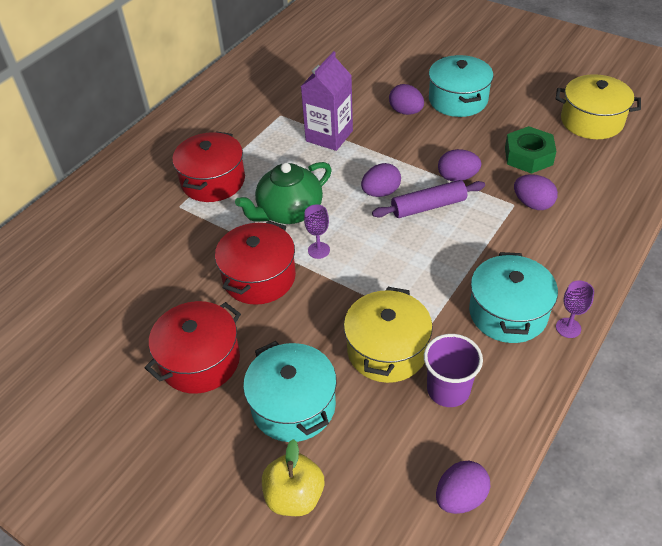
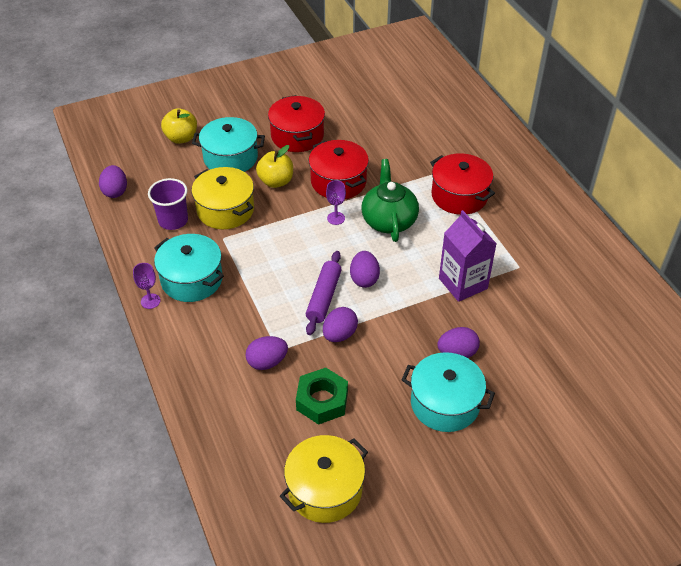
camera: 120 degrees right, 0 degrees up
none -> yellow apple [256,145,293,188]

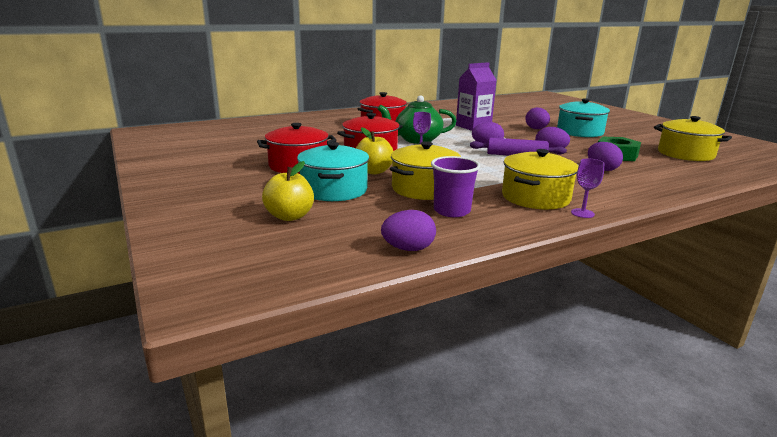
camera: 95 degrees left, 25 degrees down
turquoise pot [154,234,224,302] -> yellow pot [502,149,579,209]

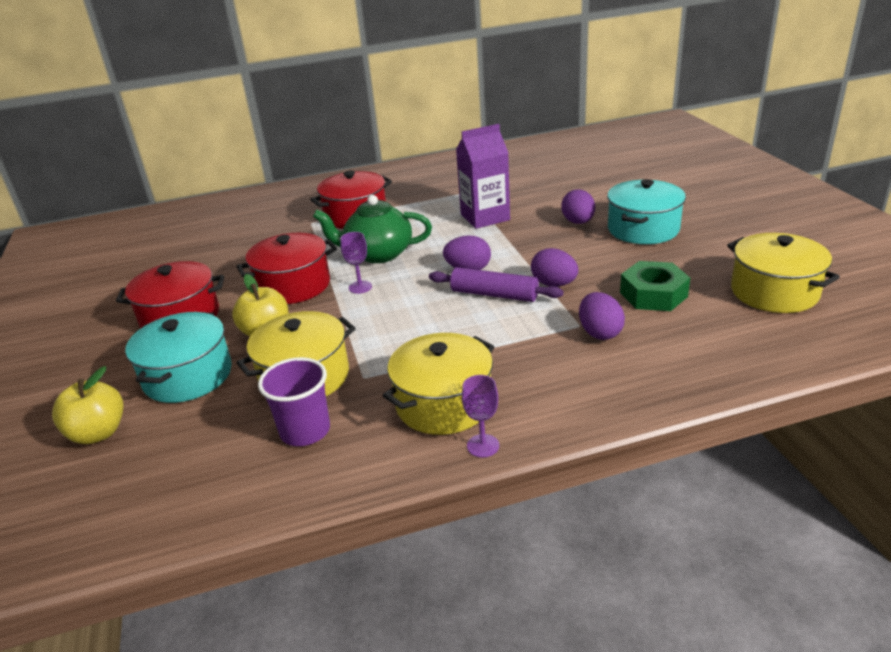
camera: 15 degrees right, 10 degrees up
purple egg [381,210,436,251] -> none

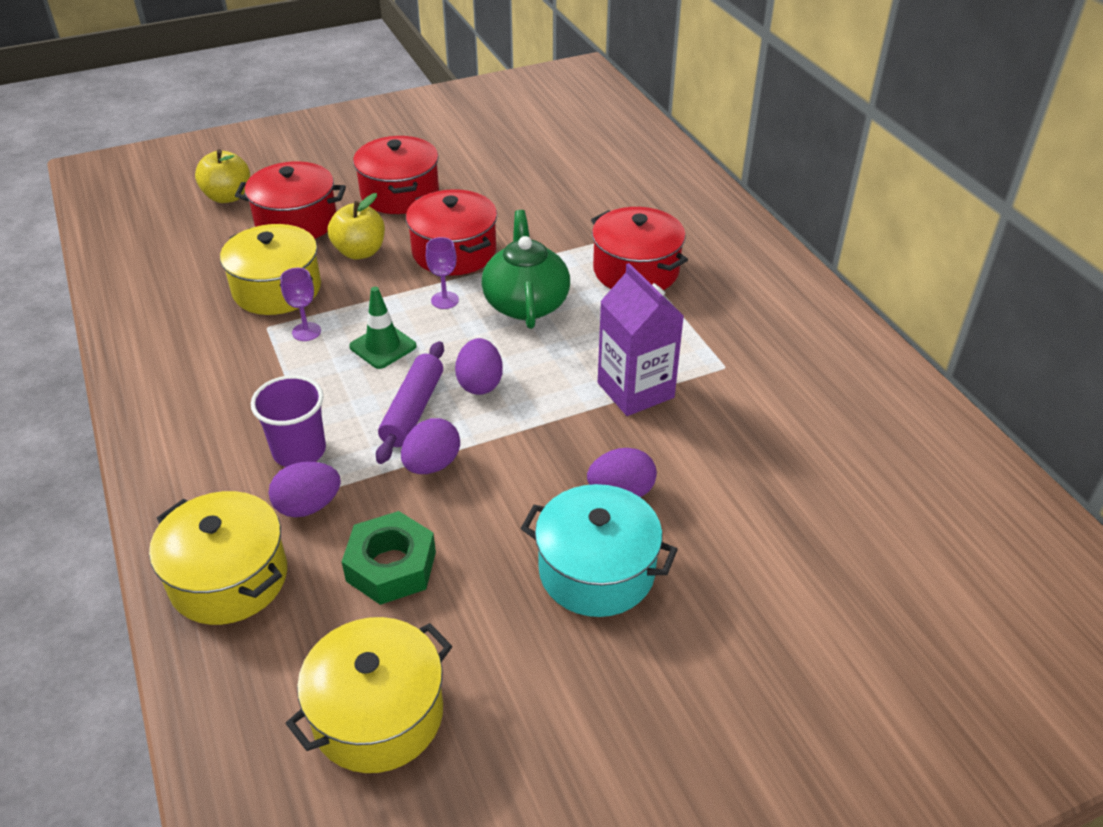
camera: 80 degrees right, 10 degrees up
turquoise pot [125,312,232,403] -> red pot [235,161,346,239]
purple cup [258,357,330,446] -> purple cup moved to [251,375,326,467]
yellow pot [383,333,495,435] -> yellow pot moved to [149,491,287,625]
purple goblet [462,375,499,457] -> purple goblet moved to [280,268,321,341]
none -> green traffic cone [349,287,417,369]

